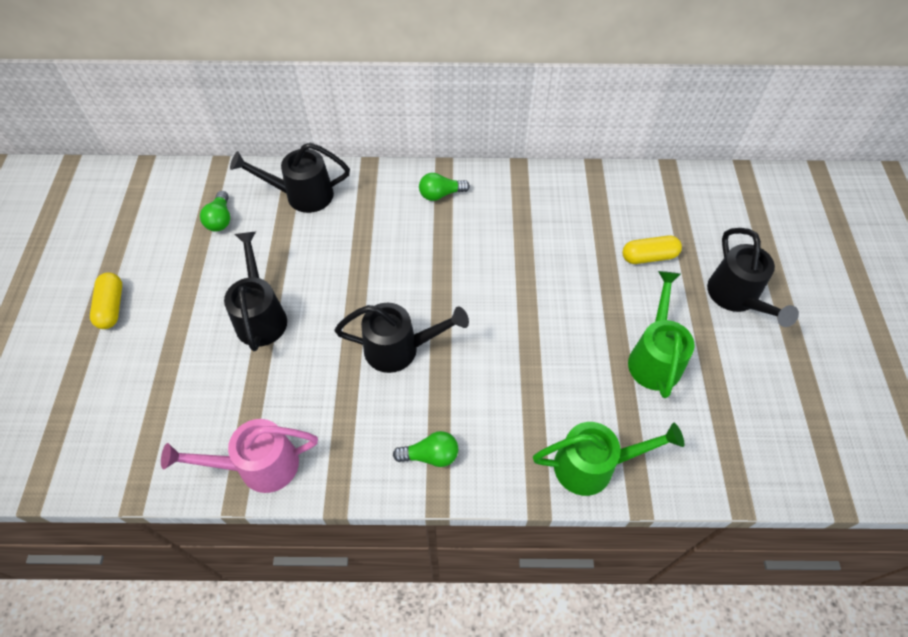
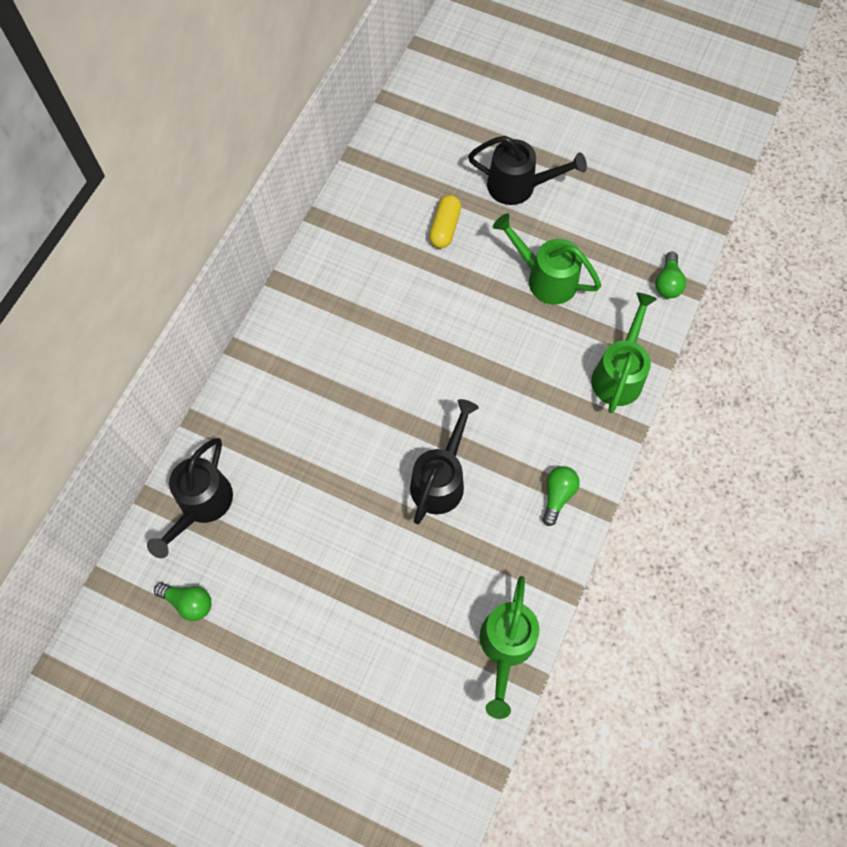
camera: 65 degrees left, 10 degrees up
yellow capsule [90,272,122,329] -> none
pink watering can [161,419,318,493] -> green watering can [480,576,539,719]
black watering can [224,231,287,351] -> none
green light bulb [419,173,470,201] -> green light bulb moved to [655,252,686,298]

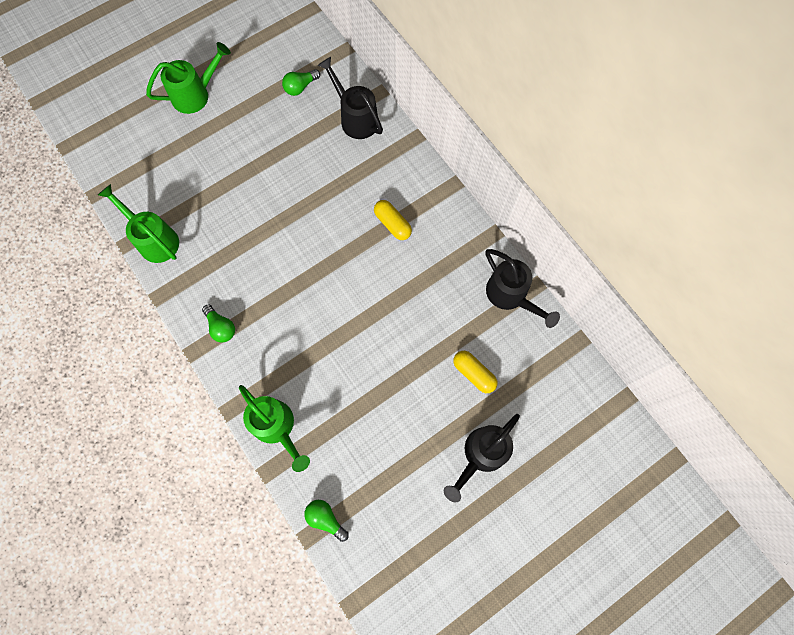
camera: 120 degrees right, 5 degrees up
black watering can [410,399,479,524] -> black watering can moved to [486,249,560,328]
green watering can [493,213,601,304] -> green watering can moved to [146,42,231,114]
none -> yellow capsule [374,200,412,240]

